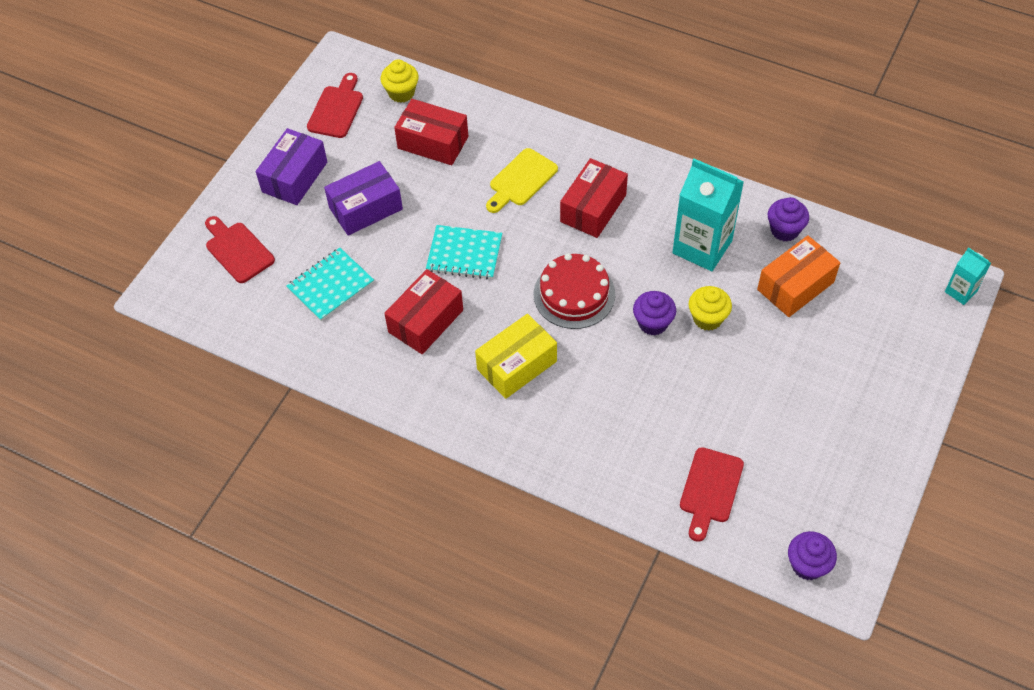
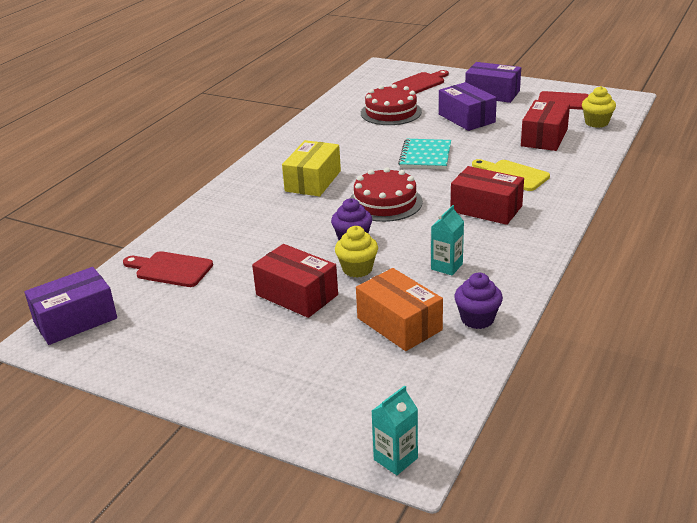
camera: 90 degrees right, 25 degrees down
turquoise notebook [286,248,374,321] -> red cake [361,84,422,125]
red box [384,269,463,354] -> red box moved to [252,244,338,318]
yellow box [475,314,557,399] -> yellow box turned 60 degrees clockwise [282,140,341,196]
turquoise carton [672,159,744,271] -> turquoise carton [431,205,464,275], size x0.51
purple cupcake [788,531,837,580] -> purple box [24,267,117,345]

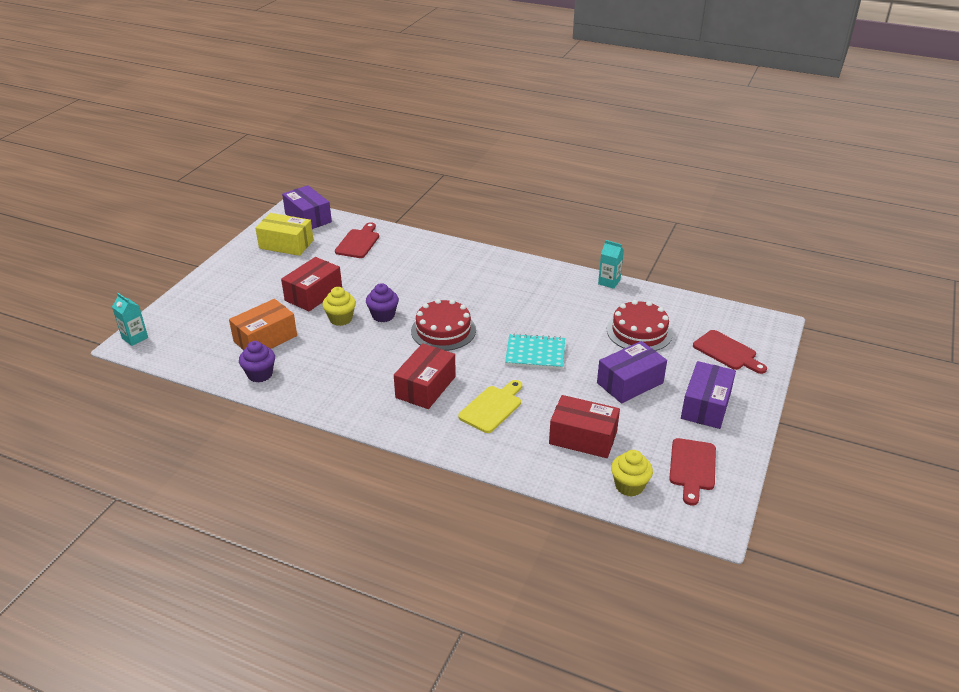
camera: 85 degrees right, 5 degrees up
yellow box [282,140,341,196] -> yellow box moved to [255,213,313,256]
turquoise carton [431,205,464,275] -> turquoise carton moved to [598,240,624,289]

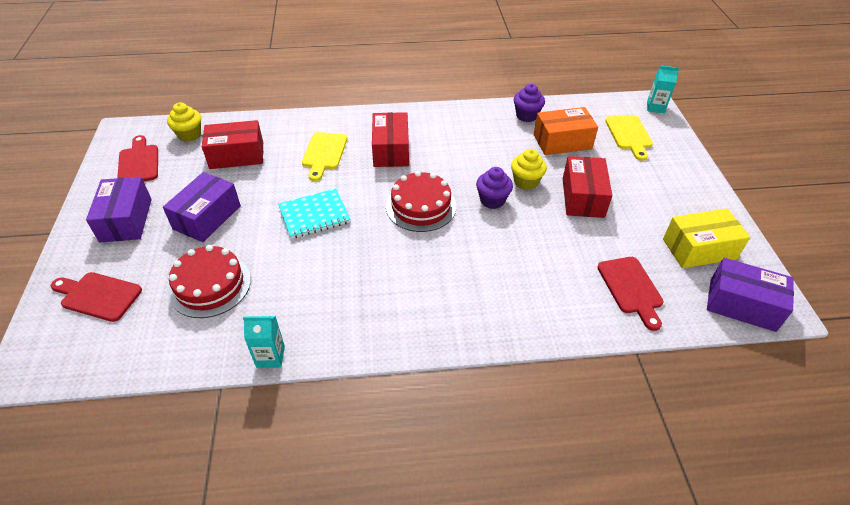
camera: 150 degrees right, 10 degrees up
orange box [229,299,297,351] -> orange box turned 60 degrees clockwise [534,107,598,155]
none -> yellow cutting board [605,115,653,161]

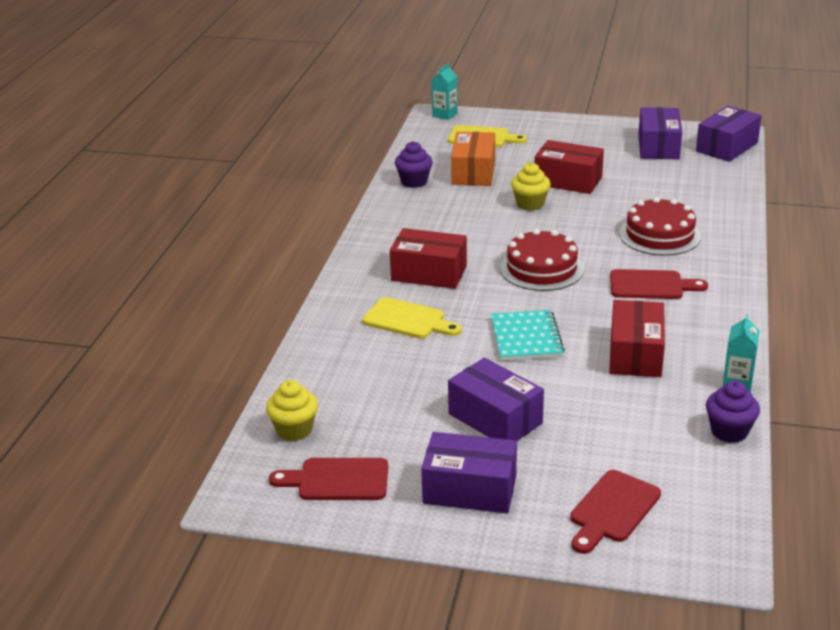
camera: 70 degrees left, 15 degrees down
red cake [168,245,251,318] -> red cake moved to [619,197,701,256]
red box [202,120,263,169] -> red box moved to [609,300,665,377]
purple cupcake [476,167,513,209] -> purple cupcake moved to [706,381,760,443]
red cutting board [597,257,663,331] -> red cutting board moved to [610,269,708,299]
yellow box [663,209,750,268] -> purple box [638,107,682,159]

